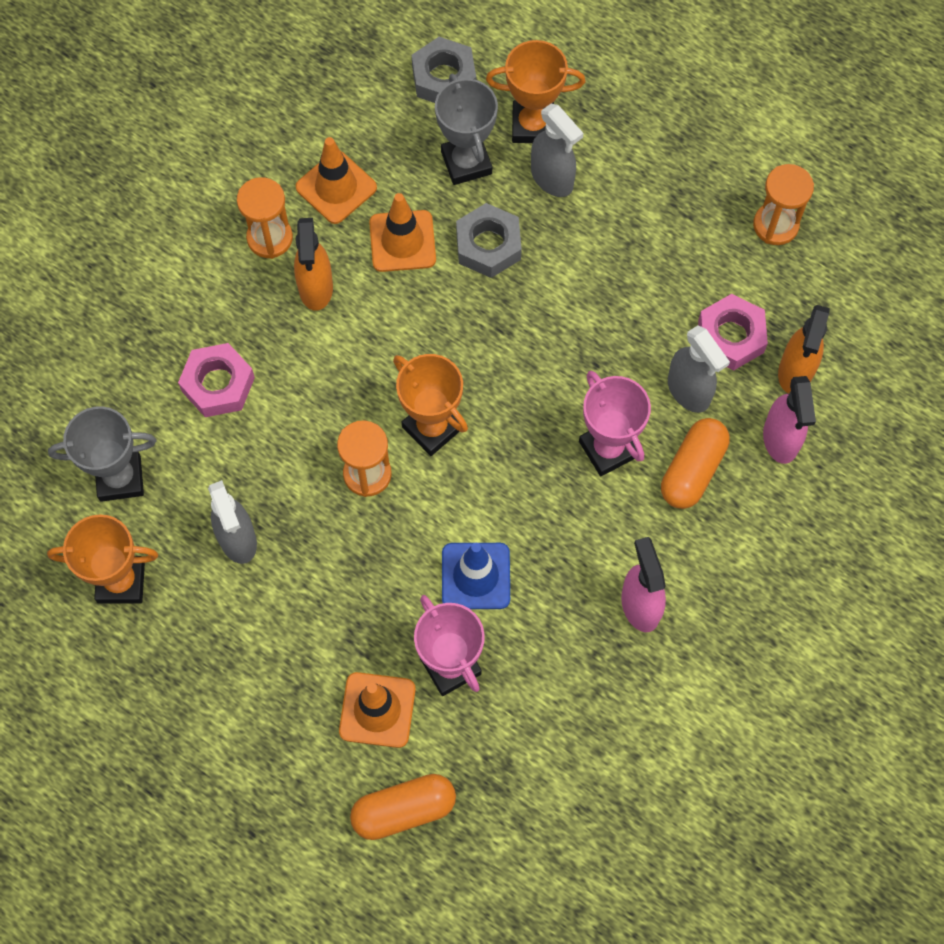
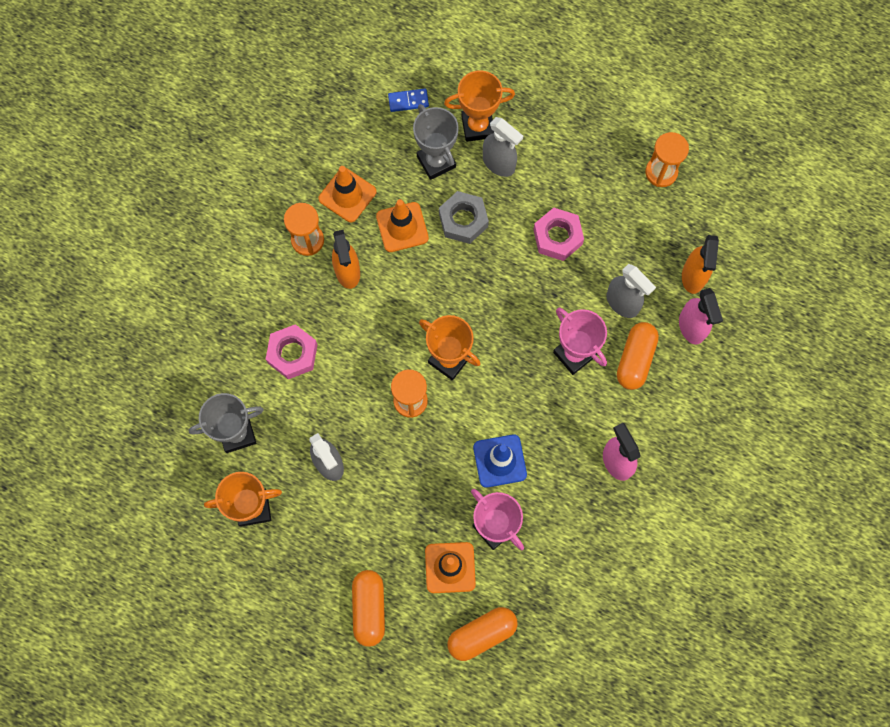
camera: 10 degrees left, 5 degrees up
grey nut [412,37,476,103] -> blue domino [388,89,429,112]
pink nut [698,294,768,371] -> pink nut moved to [533,208,584,261]
none -> orange capsule [352,570,385,647]

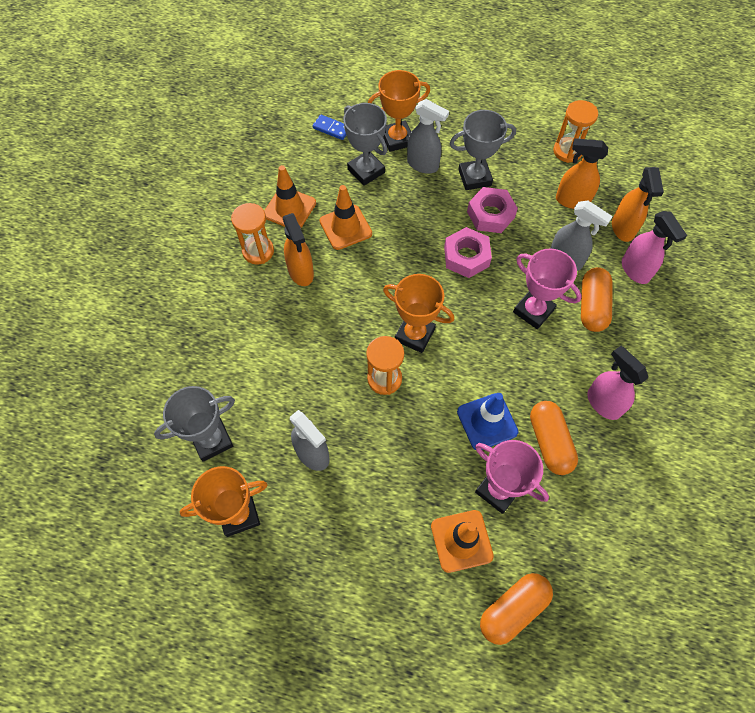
camera: 10 degrees left, 10 degrees down
pink nut [266,324,317,379] -> pink nut moved to [444,227,492,278]
orange capsule [352,570,385,647] -> orange capsule moved to [530,401,578,475]
blue domino [388,89,429,112] -> blue domino turned 45 degrees clockwise [312,115,346,140]
grey nut [439,191,489,244] -> none
none -> grey trophy [450,110,516,190]
none -> orange spray bottle [556,138,608,209]

